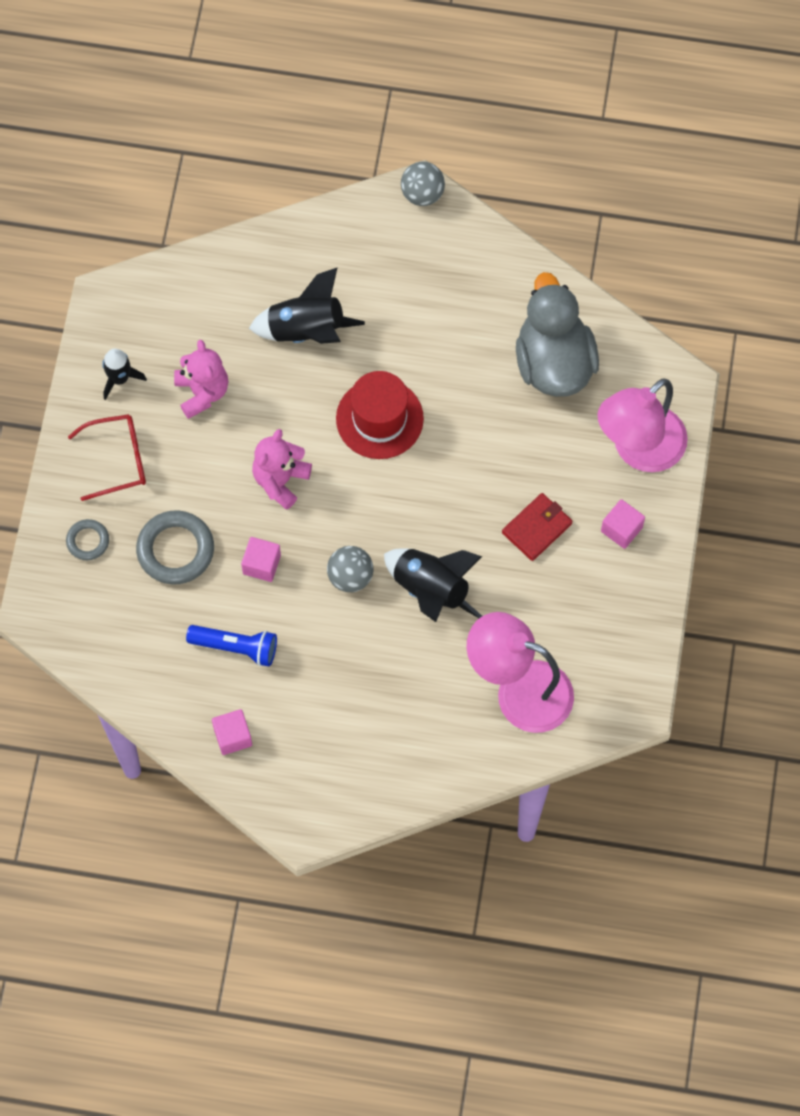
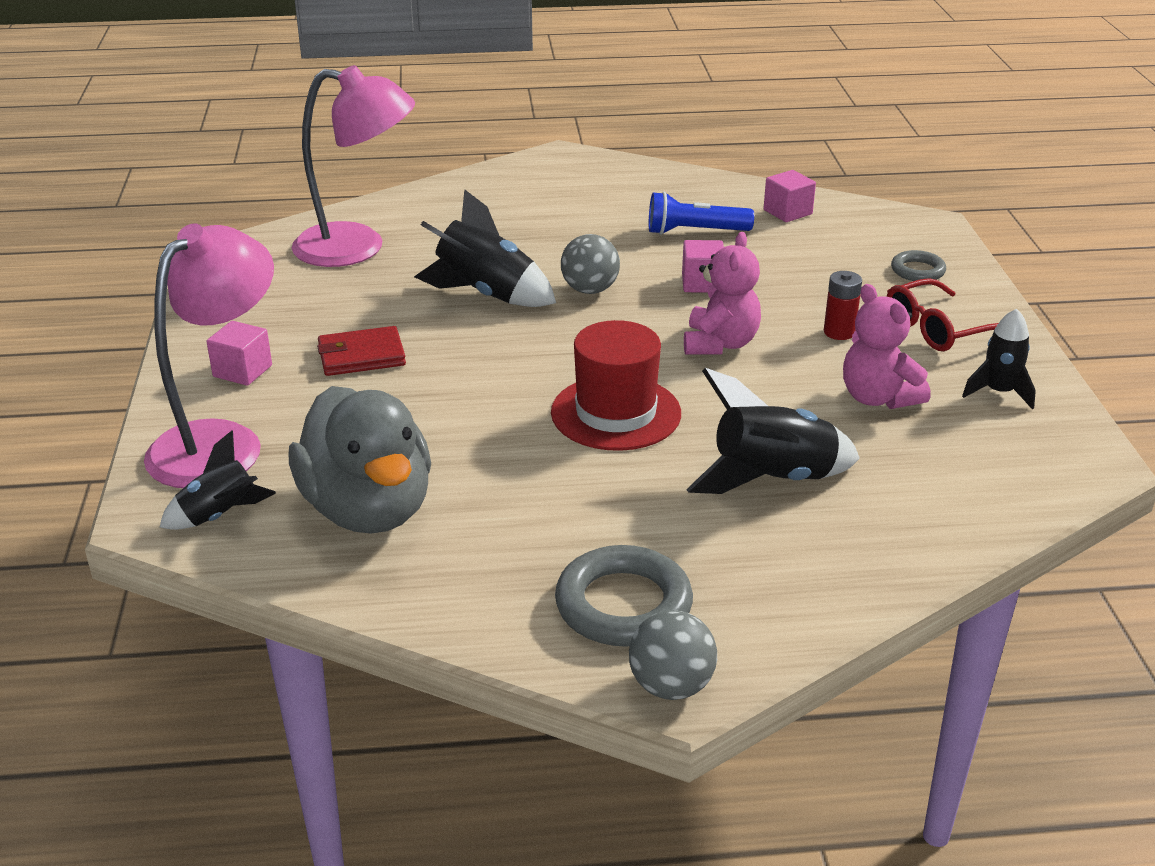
camera: 165 degrees right, 35 degrees down
grey ring [136,510,214,585] -> grey ring moved to [555,545,693,647]
pink cube [212,709,252,755] -> pink cube moved to [764,170,816,222]
red wallet [502,493,573,561] -> red wallet turned 45 degrees clockwise [317,326,406,376]
none -> black rocket [160,431,276,530]
none -> red battery [824,271,862,340]

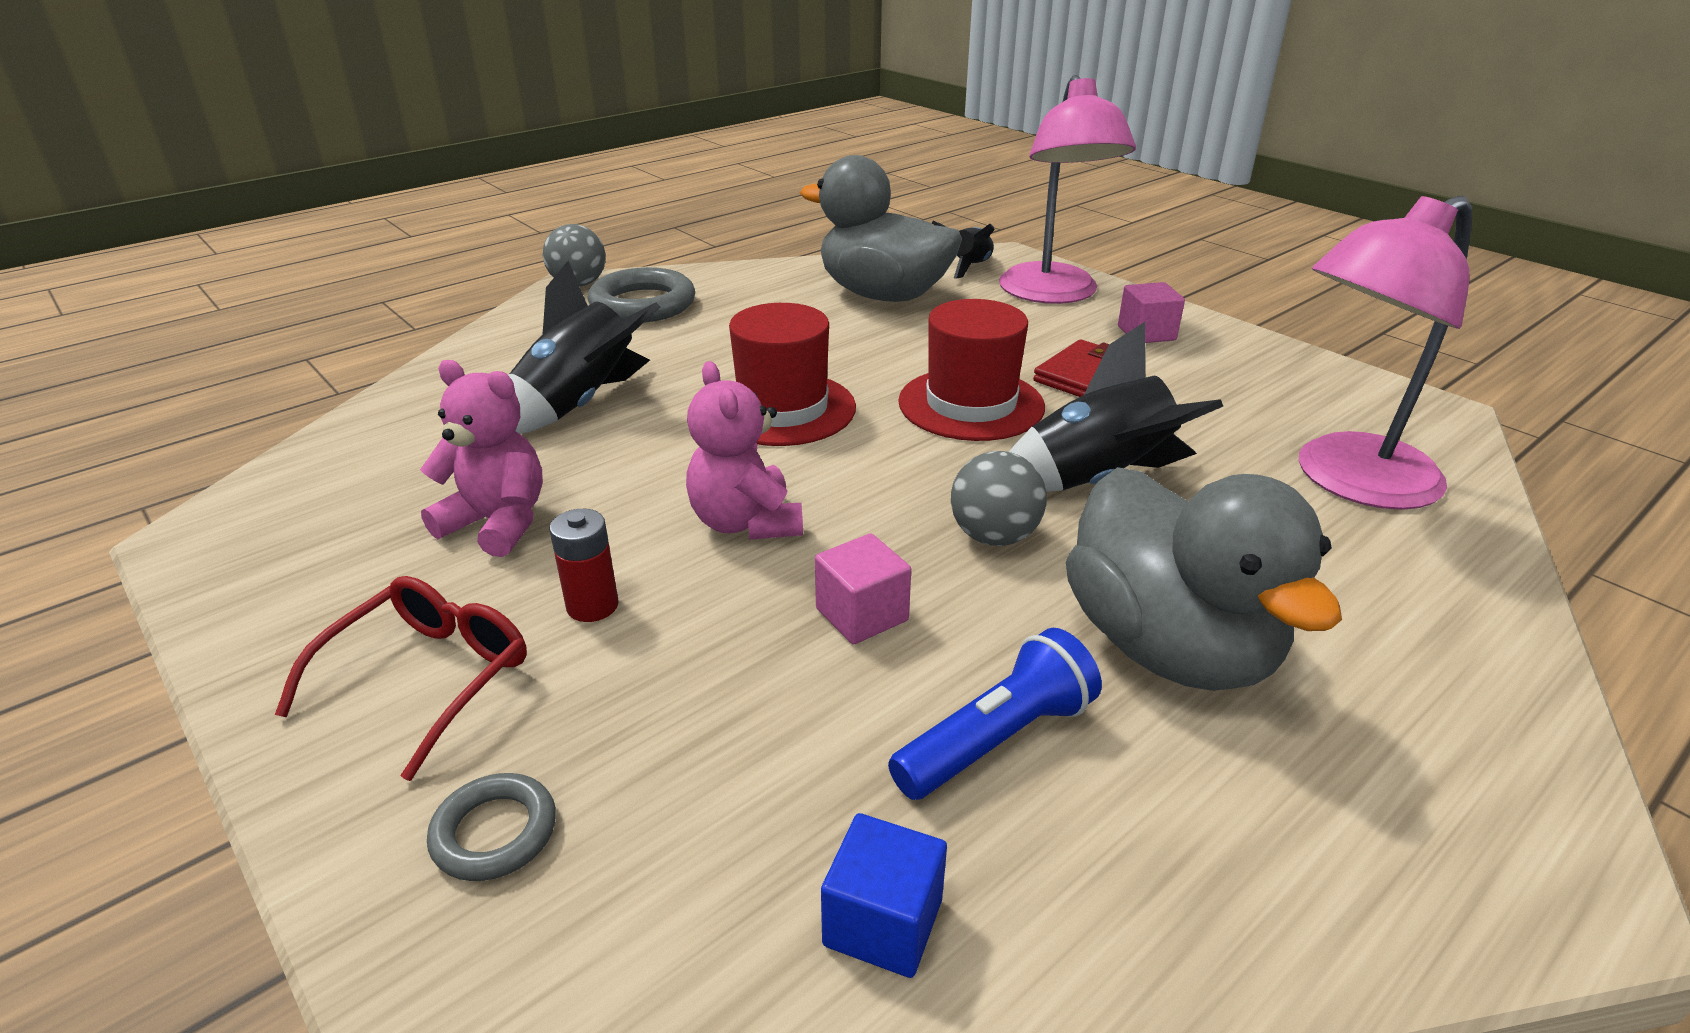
camera: 145 degrees right, 0 degrees up
pink cube [764,170,816,222] -> blue cube [821,813,947,978]
black rocket [962,308,1036,409] -> none
none -> red hat [898,299,1045,441]
none -> grey duck [1066,467,1342,691]

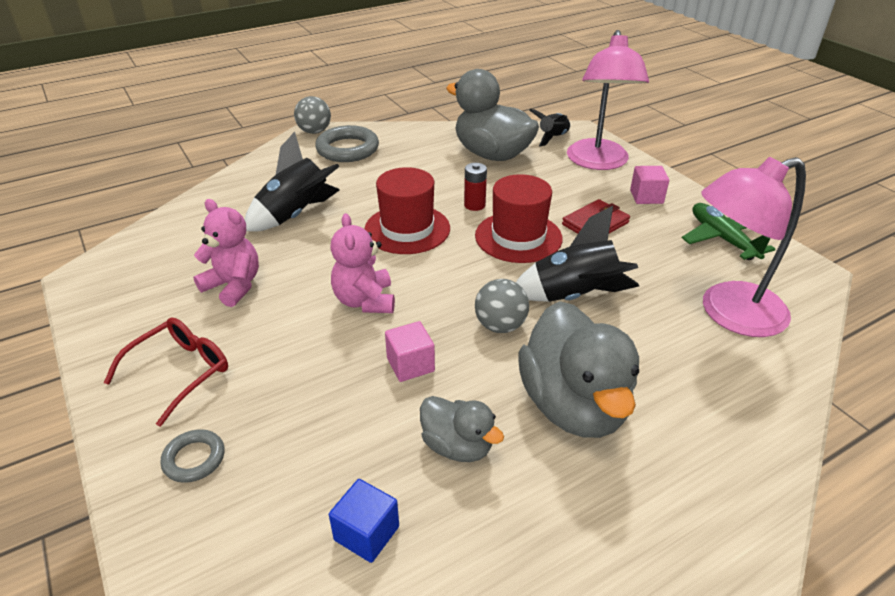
camera: 10 degrees right, 5 degrees up
red battery [549,509,619,622] -> red battery moved to [464,163,487,211]
blue flashlight [888,628,1102,800] -> grey duck [420,396,504,462]
none -> green plane [682,203,776,260]

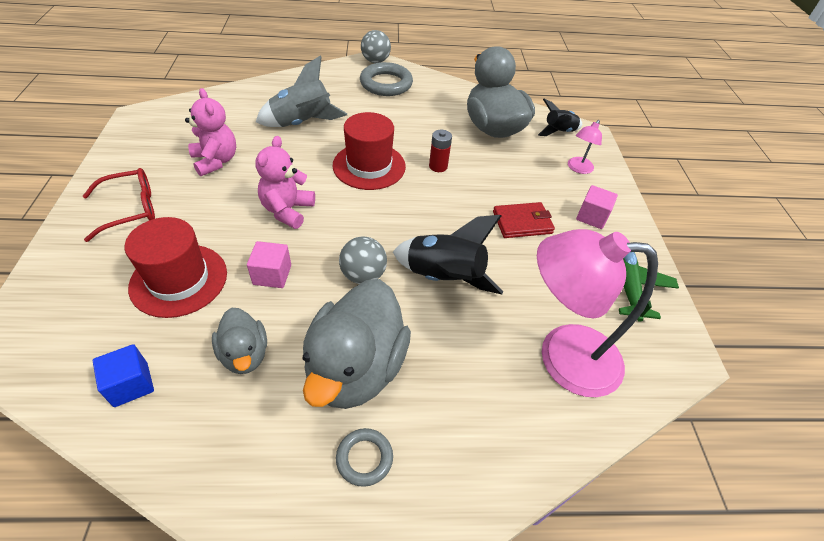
camera: 25 degrees right, 10 degrees up
grey ring [160,429,224,483] -> grey ring moved to [336,428,393,487]
black rocket [245,132,340,232] -> grey rocket [256,55,347,127]
red hat [475,174,563,263] -> red hat moved to [125,217,227,318]
pink lamp [567,30,649,170] -> pink lamp [568,120,602,174], size x0.45

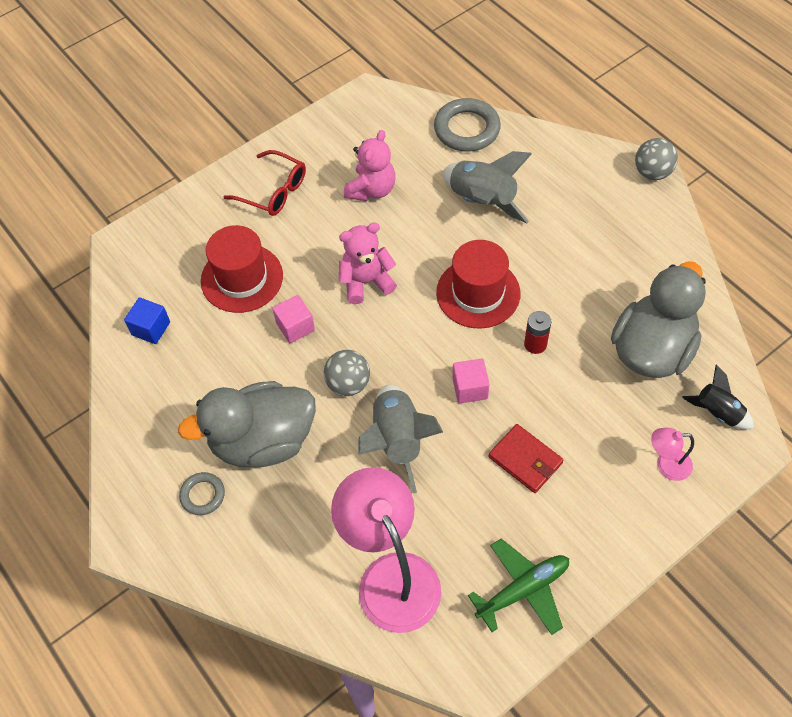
camera: 60 degrees right, 10 degrees up
grey duck [212,308,267,374] -> none
grey ring [360,62,413,96] -> grey ring moved to [434,98,501,152]
black rocket [393,215,503,294] -> grey rocket [358,385,443,493]
pink cube [576,185,618,229] -> pink cube moved to [452,359,490,403]

